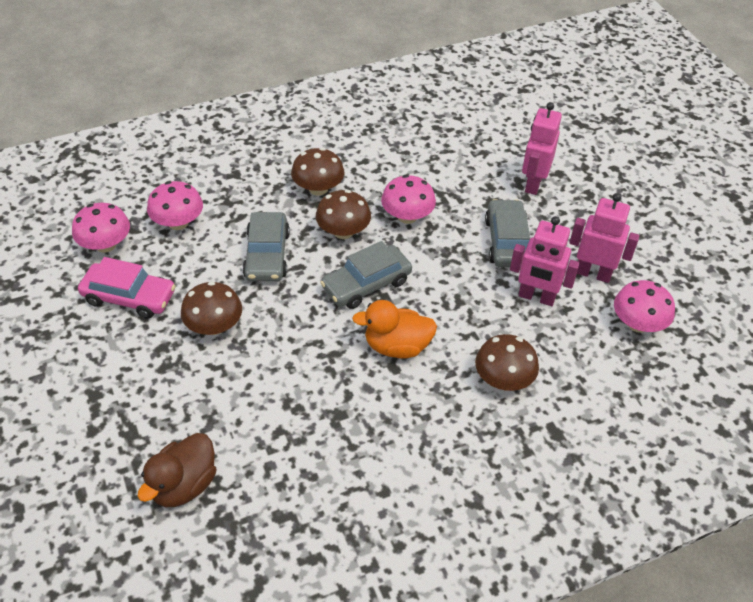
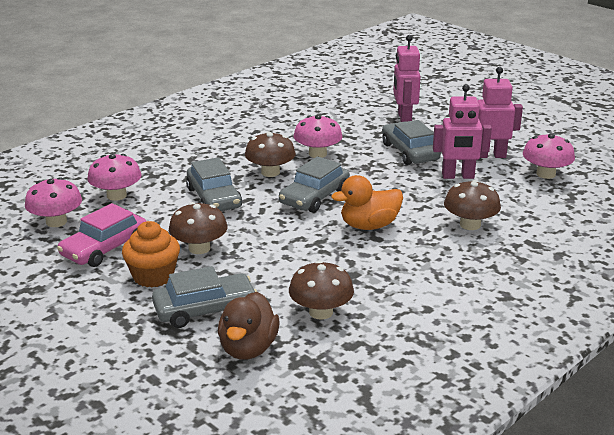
camera: 20 degrees left, 20 degrees down
pink car [78,257,176,319] -> pink car turned 135 degrees clockwise [57,203,146,267]
brown mushroom [291,148,345,196] -> brown mushroom moved to [289,261,354,320]
none -> orange cupcake [122,221,180,287]
none -> grey car [152,266,257,328]

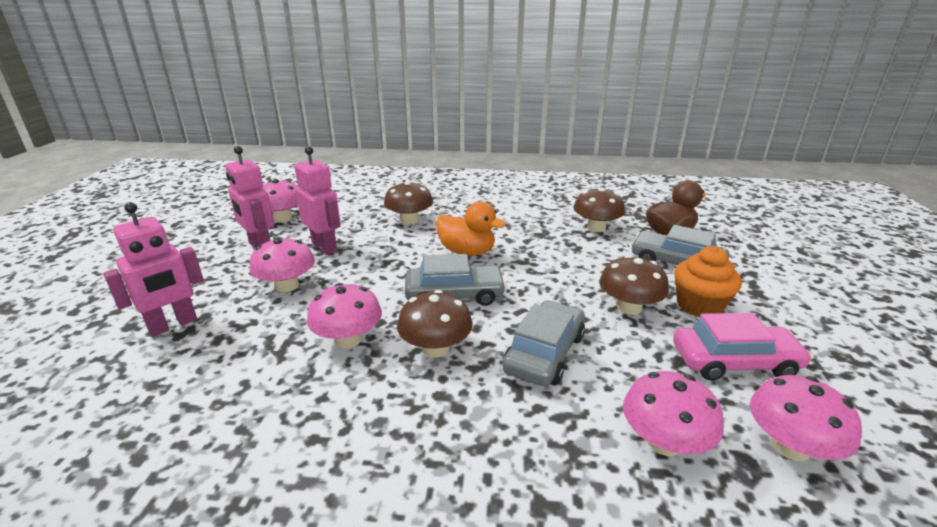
camera: 130 degrees left, 0 degrees up
grey car [382,120,441,165] -> pink mushroom [249,237,315,292]

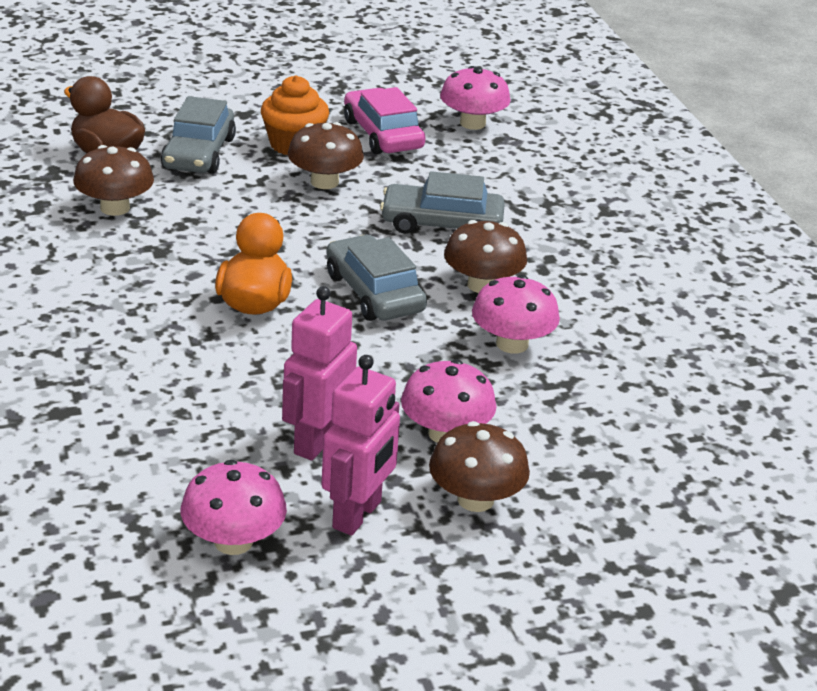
camera: 115 degrees left, 5 degrees up
pink robot [103,202,204,336] -> none
brown mushroom [384,181,433,225] -> brown mushroom moved to [429,421,530,512]
pink mushroom [623,371,724,456] -> none

